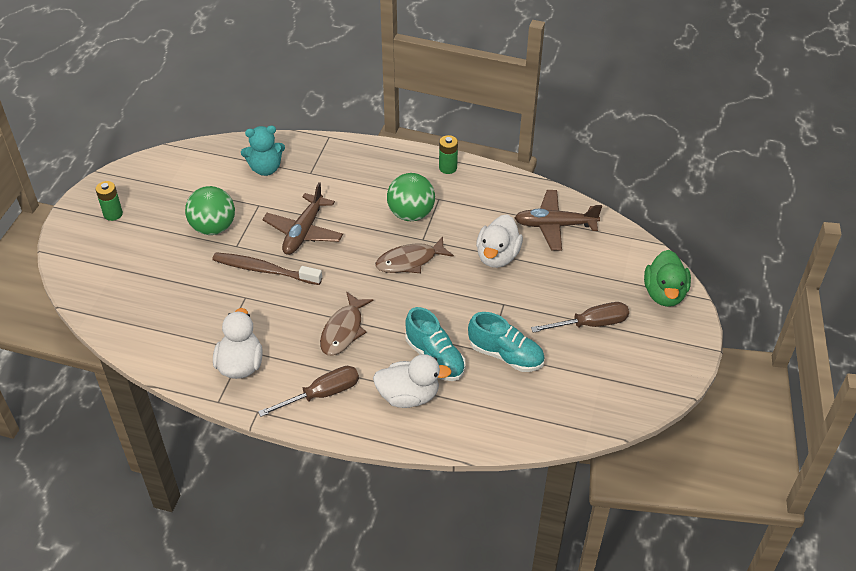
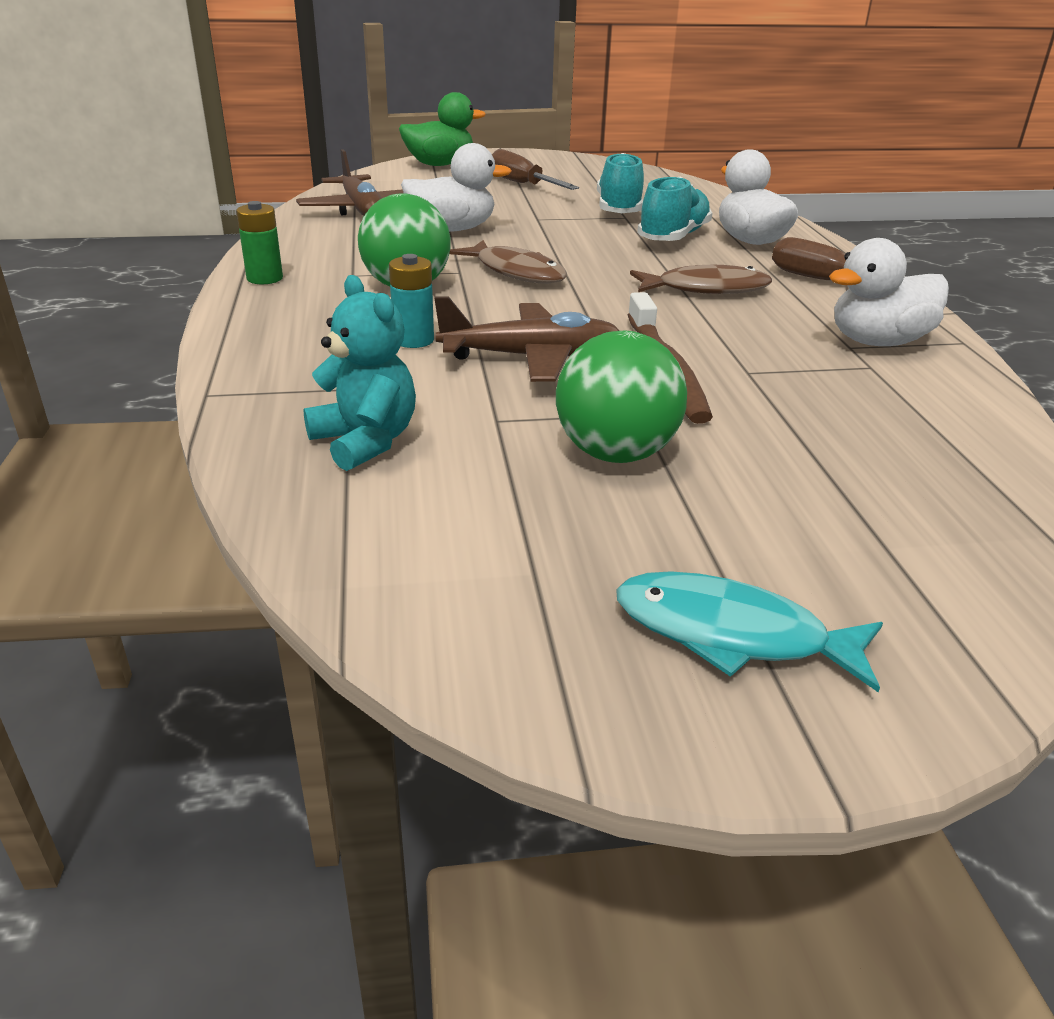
camera: 115 degrees left, 15 degrees down
green battery [95,181,123,221] -> turquoise fish [616,571,883,692]
none -> turquoise battery [389,254,434,348]

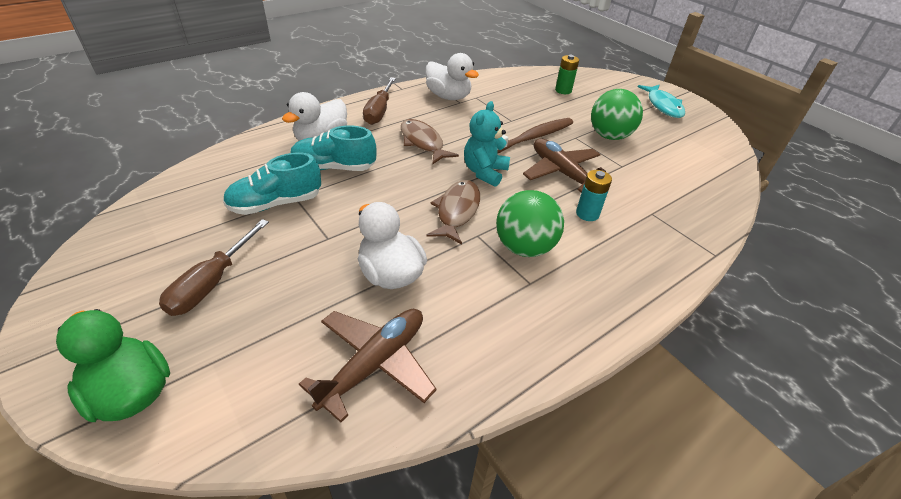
camera: 120 degrees left, 10 degrees up
green battery [236,201,283,284] -> green battery moved to [555,55,579,94]
turquoise teddy bear [303,275,416,471] -> turquoise teddy bear moved to [464,101,510,187]

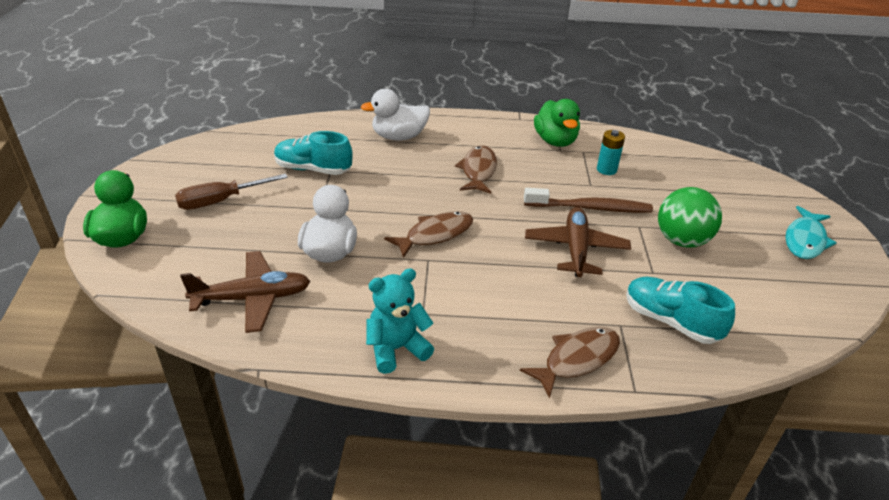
camera: 40 degrees right, 5 degrees down
turquoise shoe [290,126,377,171] -> turquoise shoe moved to [626,277,735,344]
brown screwdriver [363,77,396,125] -> none
white duck [425,53,479,100] -> green duck [534,99,580,147]
turquoise teddy bear [464,101,510,187] -> turquoise teddy bear moved to [366,268,434,374]
green ball [496,190,564,257] -> none
green battery [555,55,579,94] -> none
turquoise battery [576,170,612,221] -> turquoise battery moved to [597,130,625,175]
none -> brown fish [520,327,620,398]

